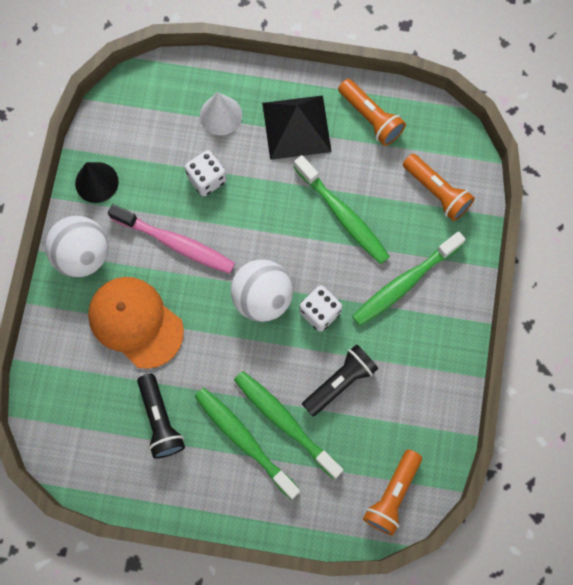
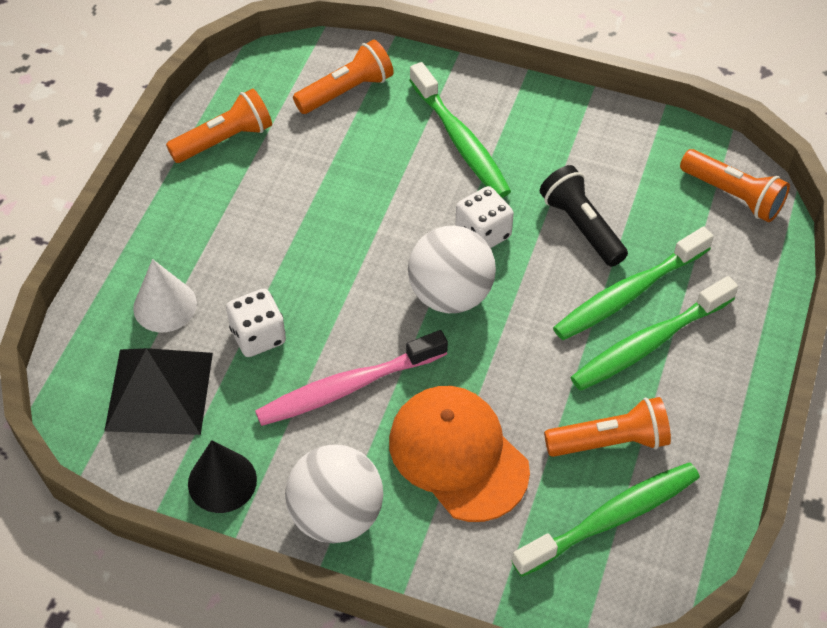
camera: 80 degrees left, 20 degrees down
orange cap [88,277,184,369] -> orange cap turned 90 degrees clockwise [389,386,530,522]
pink toothbrush [108,204,235,274] -> pink toothbrush turned 150 degrees counterclockwise [255,330,448,426]
black flashlight [137,374,185,459] -> orange flashlight [544,397,671,457]
black pyramid [262,95,332,160] -> black pyramid moved to [104,348,213,435]
green toothbrush [294,155,390,264] -> green toothbrush moved to [511,462,700,577]

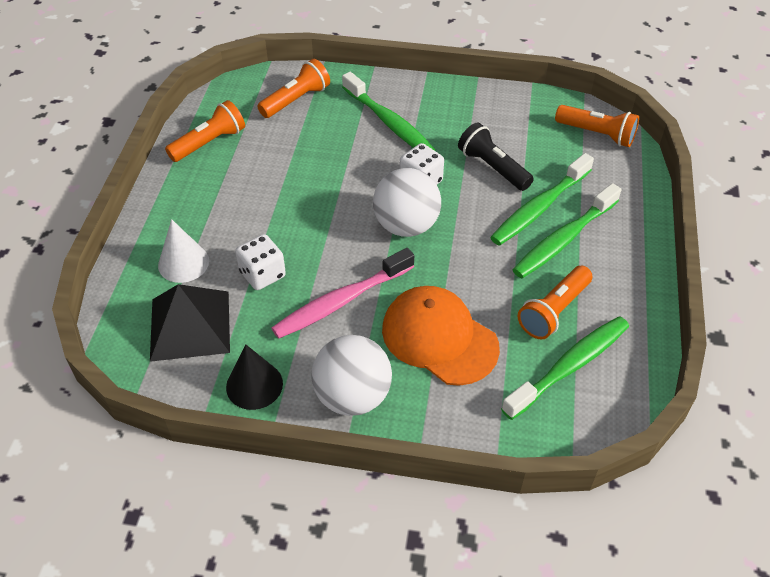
camera: 10 degrees left, 5 degrees down
orange flashlight [544,397,671,457] -> orange flashlight turned 150 degrees clockwise [518,266,592,339]

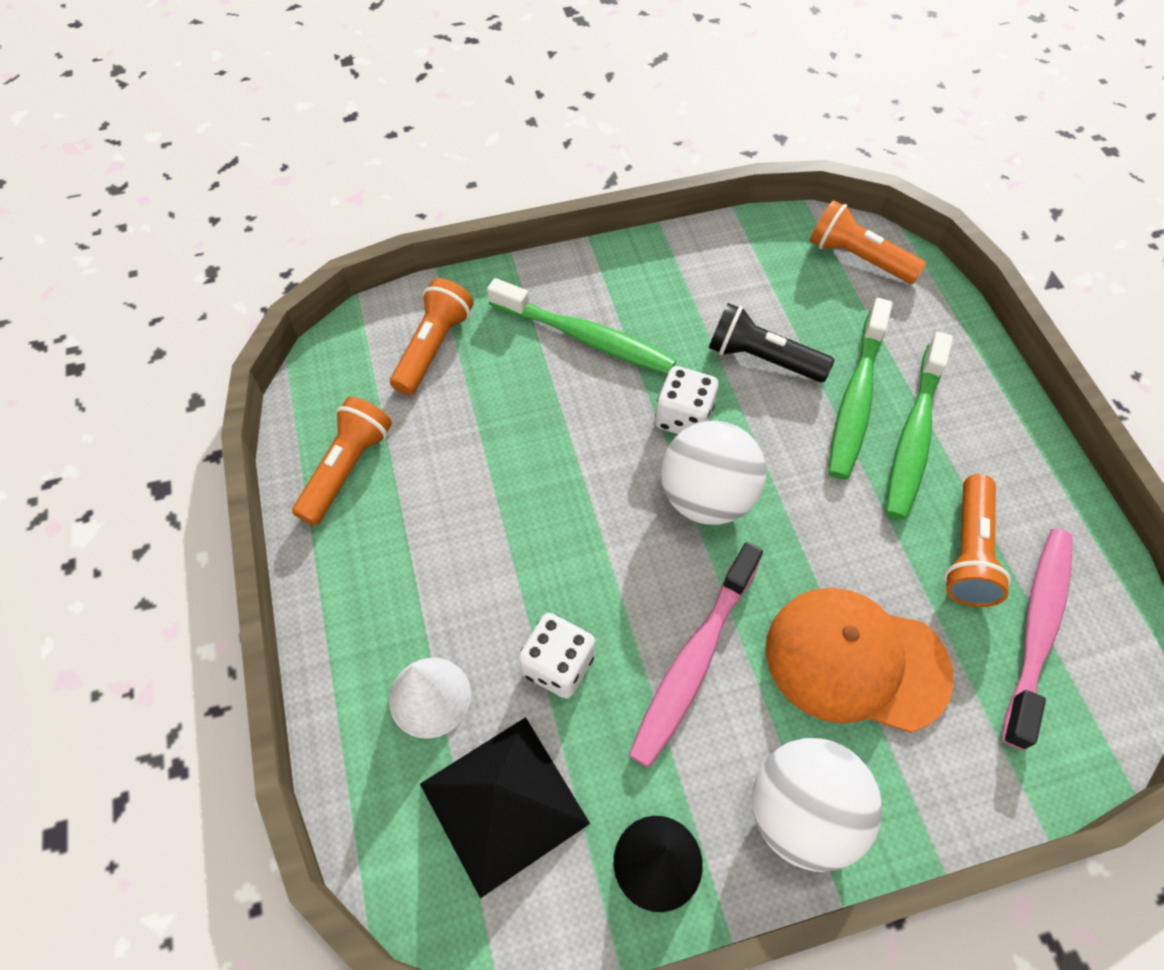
camera: 25 degrees left, 10 degrees up
green toothbrush [501,316,629,420] -> pink toothbrush [1002,529,1073,750]
orange flashlight [555,105,639,147] -> orange flashlight turned 150 degrees counterclockwise [810,200,926,284]

